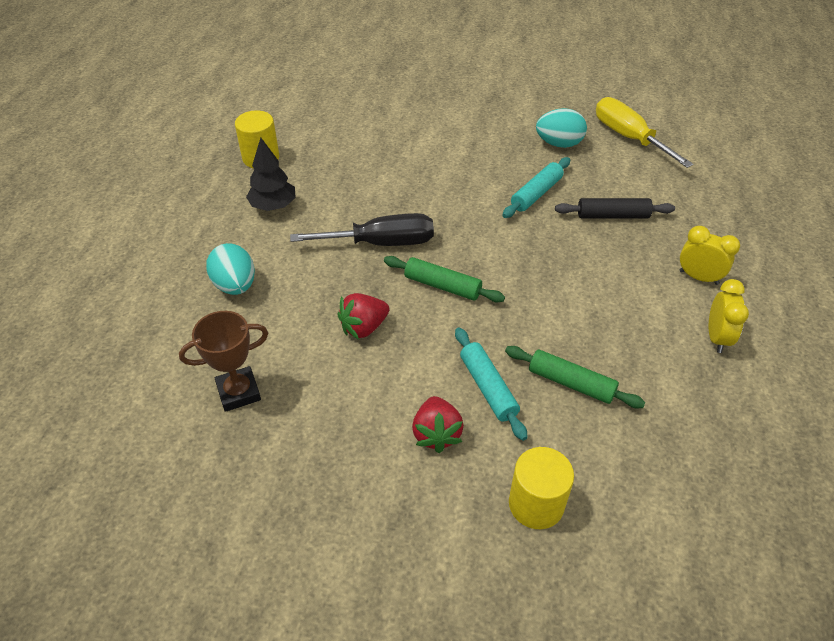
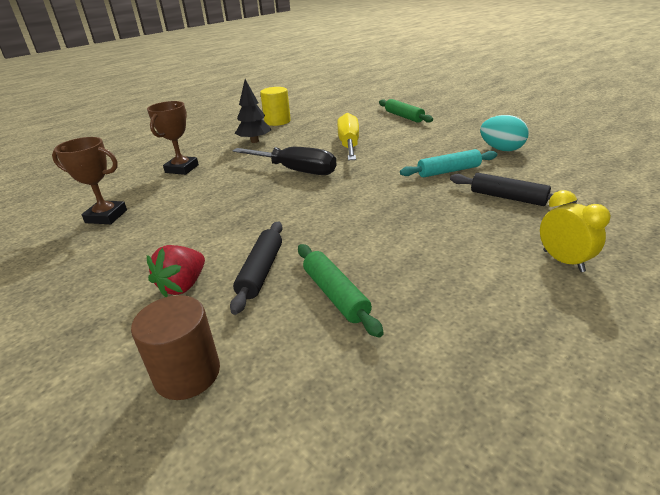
camera: 35 degrees right, 15 degrees down
turquoise egg [206,243,255,295] -> brown trophy [147,101,199,175]
red strawberry [337,293,389,340] -> none
green rolling pin [384,256,505,302] -> green rolling pin moved to [379,99,433,123]
turquoise rolling pin [455,328,527,441] -> black rolling pin [230,221,283,315]
yellow cylinder [509,447,574,529] -> brown cylinder [131,295,220,400]
yellow screwdriver [596,97,693,168] -> yellow screwdriver moved to [337,113,359,160]
yellow clock [709,279,749,353] -> none

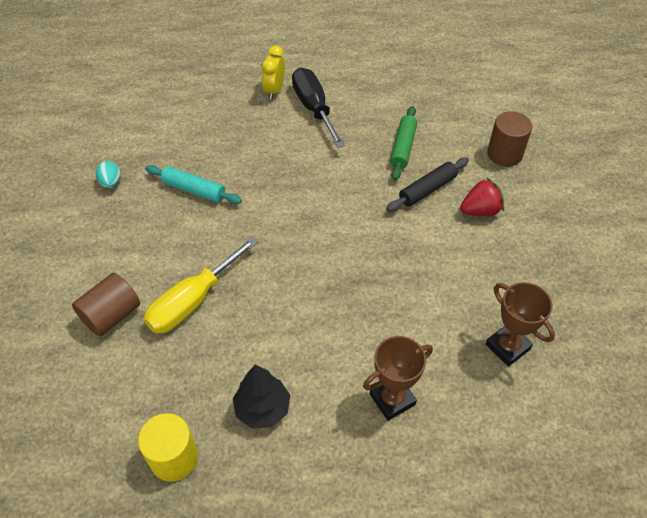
camera: 140 degrees left, 20 degrees up
black screwdriver [233,147,337,175] -> black screwdriver moved to [292,68,345,148]
green rolling pin [379,99,433,123] -> none
black rolling pin [450,173,578,206] -> none
turquoise egg [480,115,529,151] -> turquoise egg [96,161,121,188], size x0.63
none -> brown cylinder [72,273,140,337]

